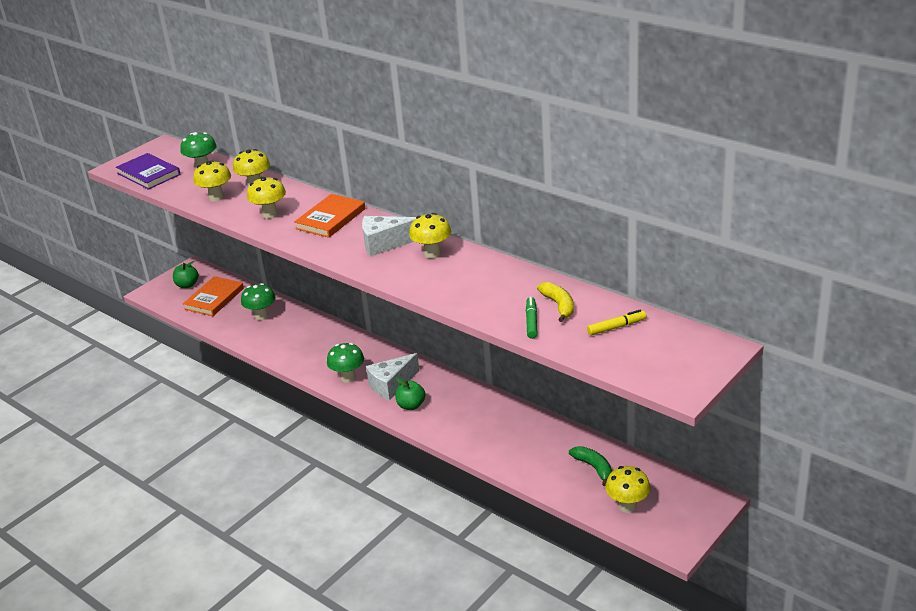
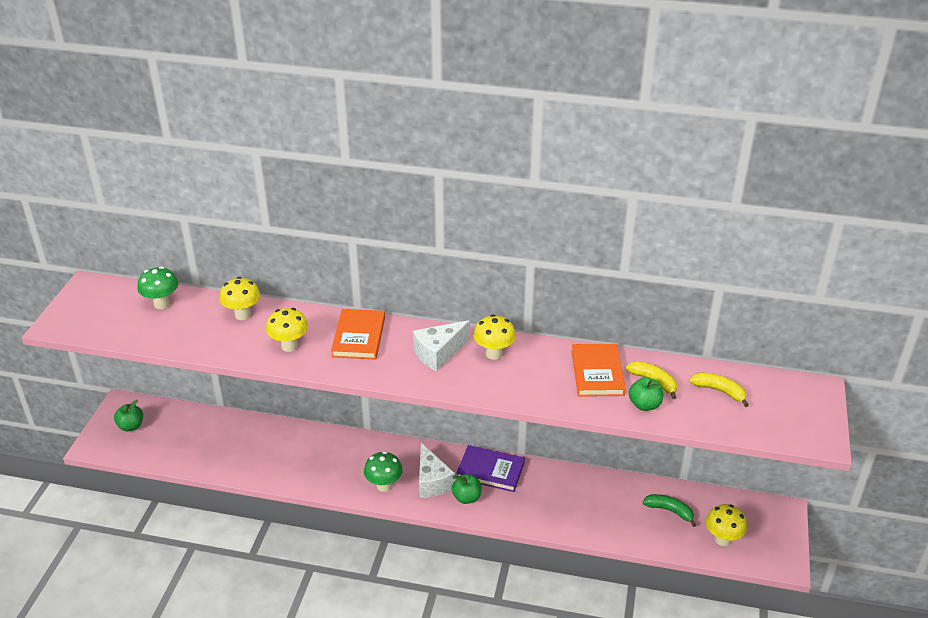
camera: 30 degrees left, 5 degrees up
purple book [116,153,181,190] -> purple book moved to [456,445,525,492]
orange book [183,276,244,316] -> orange book moved to [571,344,626,397]
yellow mushroom [193,160,231,202] -> none
green mushroom [241,283,275,320] -> none
white cheese [366,353,419,401] -> white cheese turned 45 degrees counterclockwise [419,443,455,498]
green marker [526,297,537,339] -> green apple [629,377,663,411]
yellow marker [587,309,646,335] -> yellow banana [689,373,749,407]

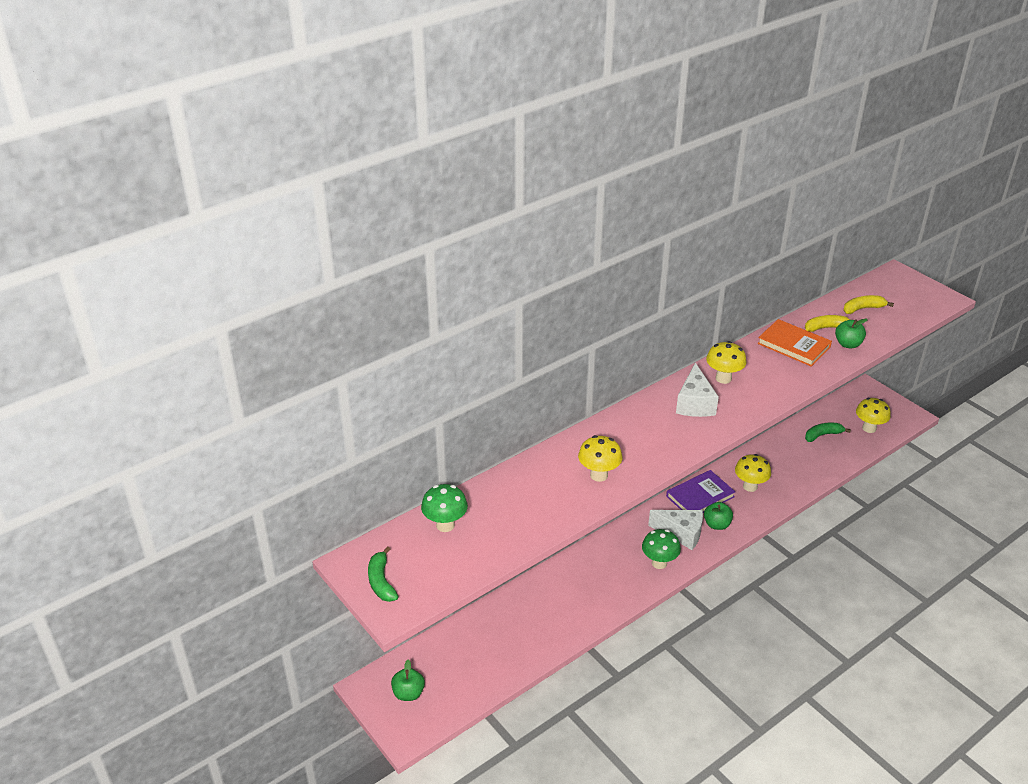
camera: 50 degrees left, 0 degrees up
yellow mushroom [219,277,260,320] -> yellow mushroom moved to [735,454,771,492]
orange book [331,309,385,360] -> none
none -> green banana [368,546,399,602]

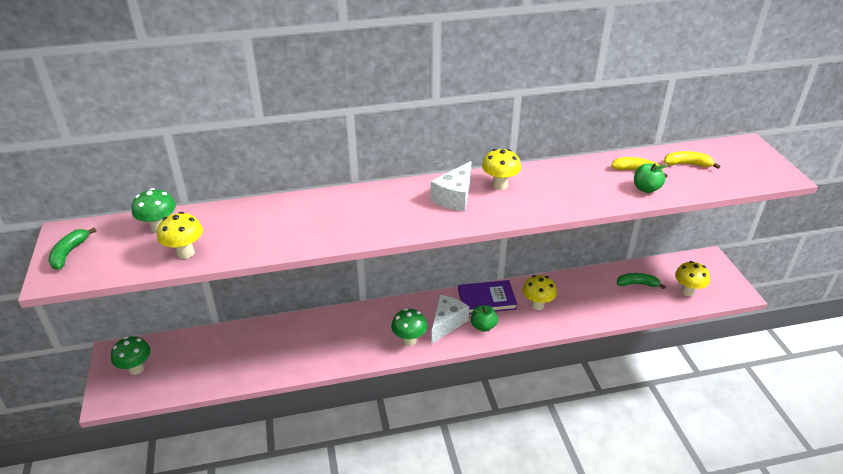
camera: 25 degrees right, 0 degrees up
green apple [391,660,425,701] -> green mushroom [111,336,150,375]
yellow mushroom [578,435,622,482] -> yellow mushroom moved to [157,212,203,259]
white cheese [648,510,703,550] -> white cheese turned 105 degrees counterclockwise [432,295,469,343]
orange book [757,319,832,367] -> none

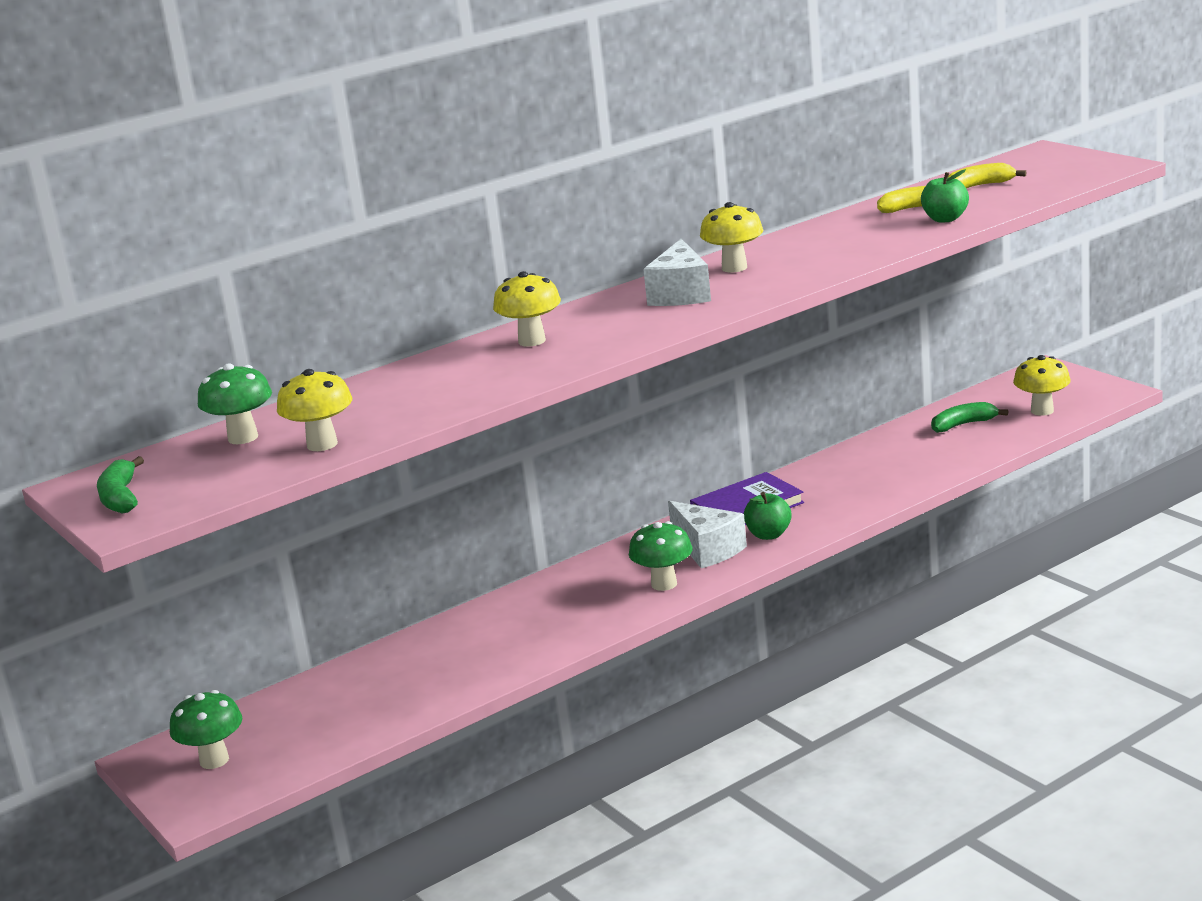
camera: 20 degrees left, 15 degrees down
white cheese [432,295,469,343] -> white cheese turned 135 degrees clockwise [668,501,747,568]
yellow mushroom [523,275,557,310] -> yellow mushroom moved to [493,271,561,347]

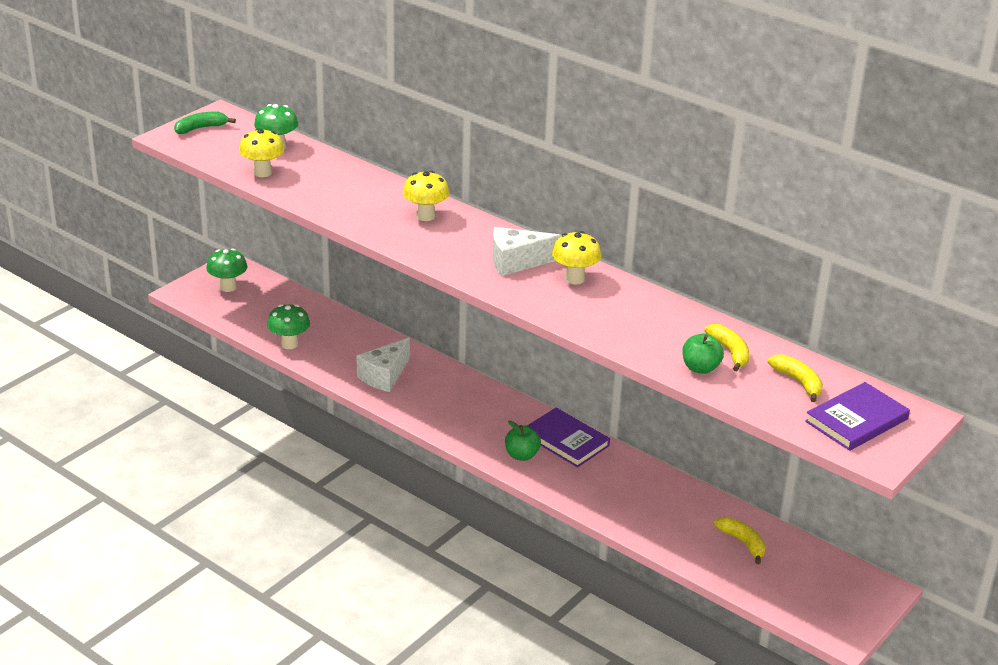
camera: 70 degrees right, 10 degrees up
green mushroom [629,521,693,591] -> green mushroom moved to [267,304,310,349]
white cheese [668,501,747,568] -> white cheese moved to [357,338,410,392]
green banana [931,402,1008,433] -> yellow banana [714,517,766,564]
yellow mushroom [1013,355,1071,416] -> none
none -> purple book [805,382,910,451]

